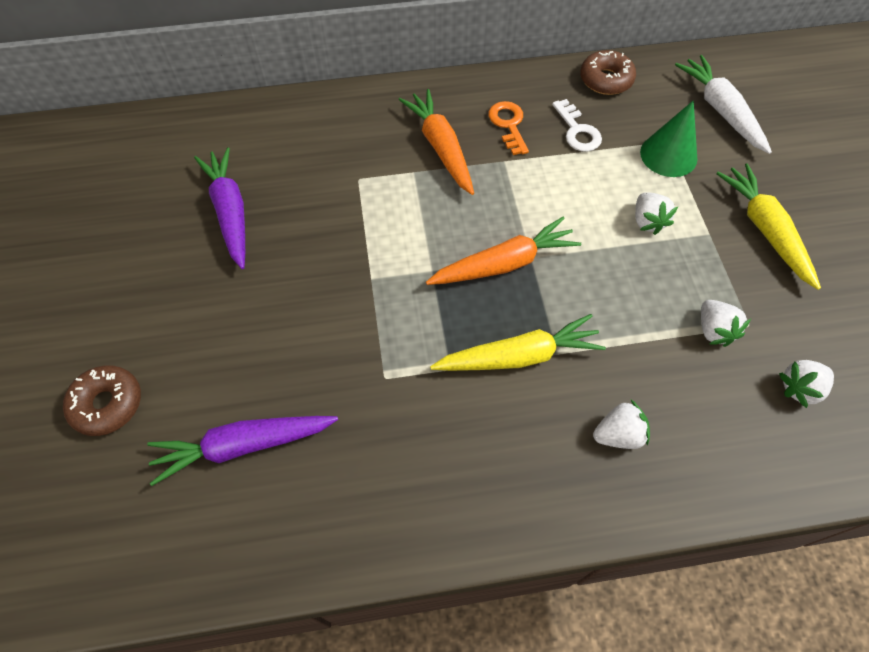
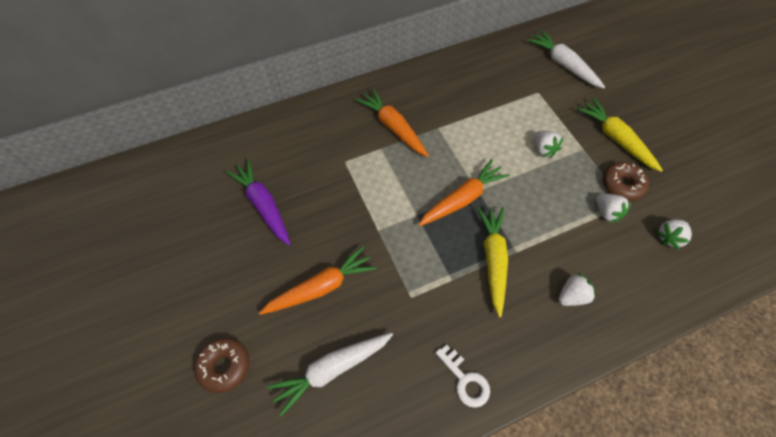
camera: 15 degrees left, 0 degrees up
purple carrot [147,416,338,486] -> white carrot [267,333,393,416]
yellow carrot [430,314,606,371] -> yellow carrot turned 60 degrees counterclockwise [477,207,508,317]
orange key [488,101,529,155] -> none
white key [552,99,602,152] -> white key moved to [435,344,490,408]
brown donut [580,50,636,95] -> brown donut moved to [603,162,649,201]
green cone [640,101,697,177] -> none
none -> orange carrot [259,246,377,315]

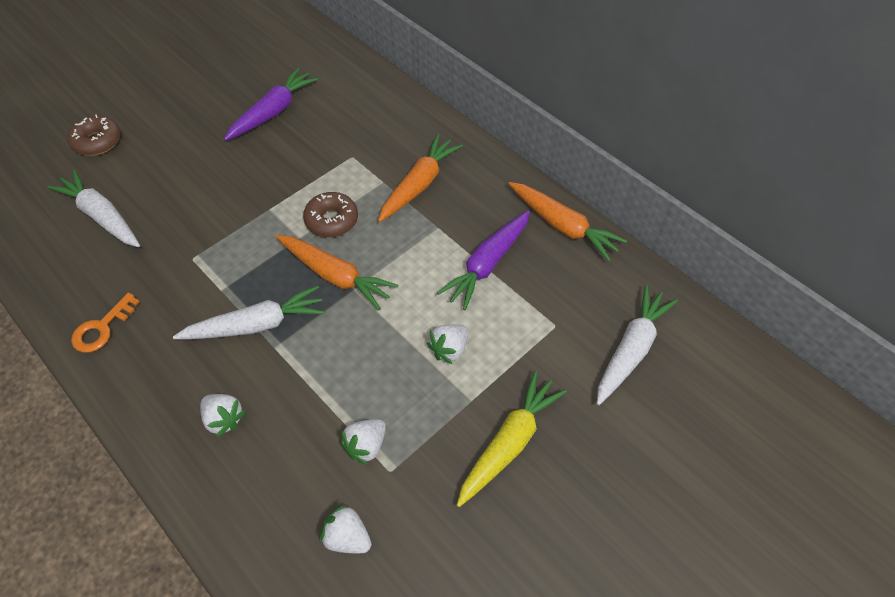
camera: 70 degrees right, 5 degrees down
orange carrot [259,246,377,315] -> orange carrot moved to [509,182,627,261]
white key [435,344,490,408] -> orange key [71,293,140,353]
yellow carrot [477,207,508,317] -> white carrot [173,285,326,339]
brown donut [603,162,649,201] -> brown donut moved to [303,192,358,237]
none -> purple carrot [437,210,530,310]

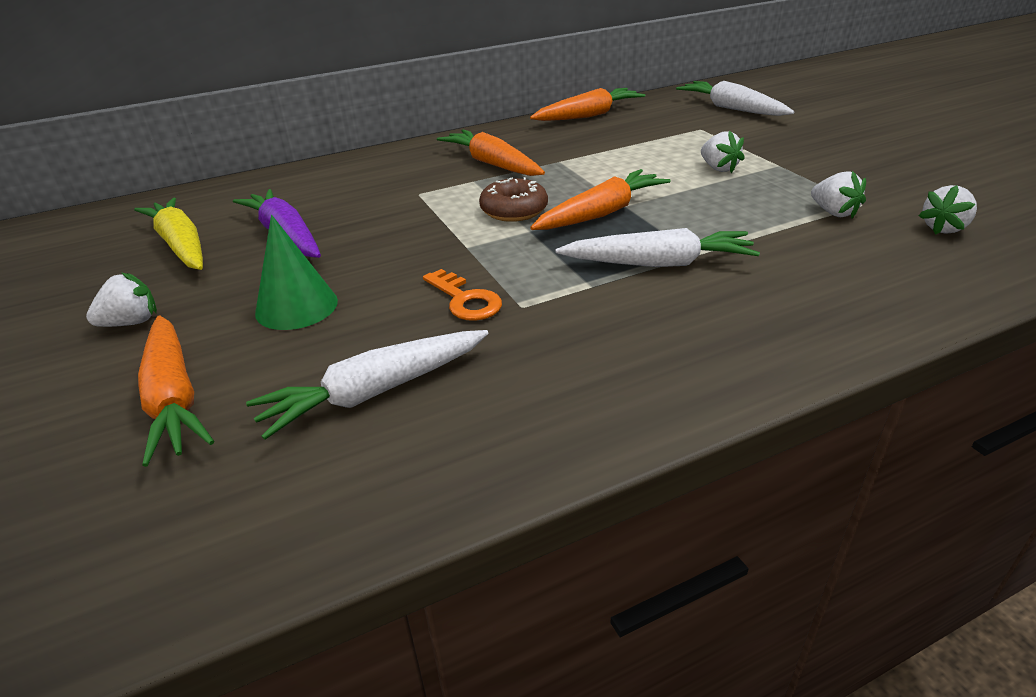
camera: 70 degrees left, 20 degrees down
brown donut [67,115,121,156] -> orange carrot [138,315,214,467]
orange key [71,293,140,353] -> orange key moved to [423,269,502,321]
white carrot [173,285,326,339] -> white carrot turned 90 degrees clockwise [556,228,760,267]
white strawberry [200,394,246,437] -> white strawberry moved to [86,272,157,327]
purple carrot [437,210,530,310] -> none
yellow carrot [457,371,567,507] -> yellow carrot moved to [134,197,203,270]
none -> green cone [255,215,338,330]

